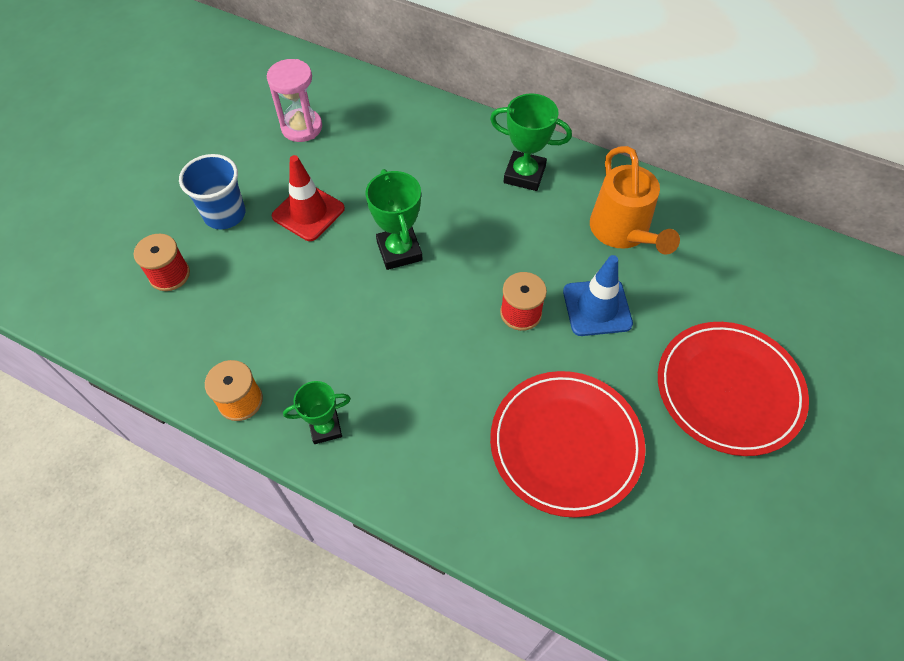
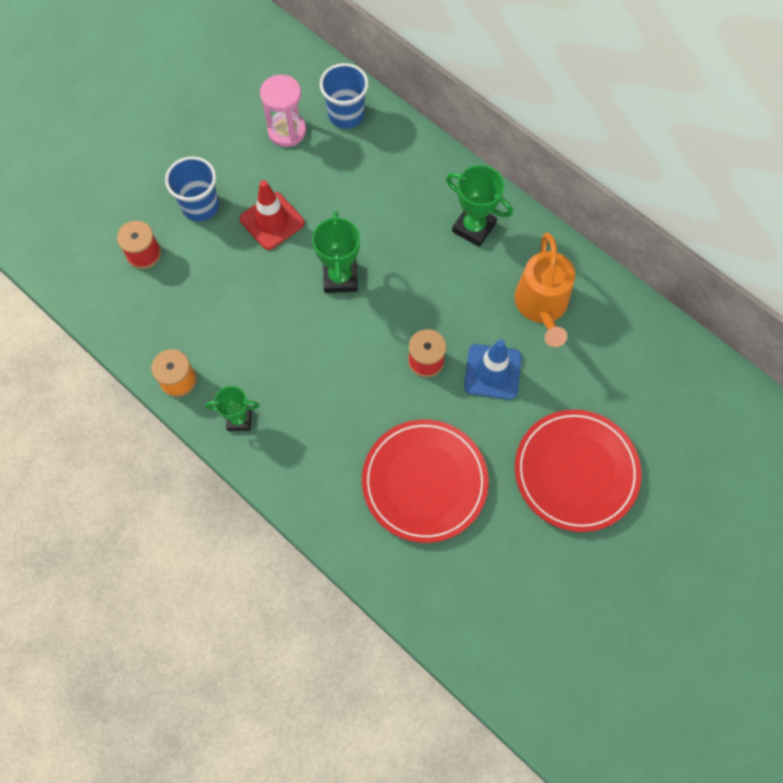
camera: 15 degrees right, 10 degrees up
none -> blue cup [320,63,368,129]

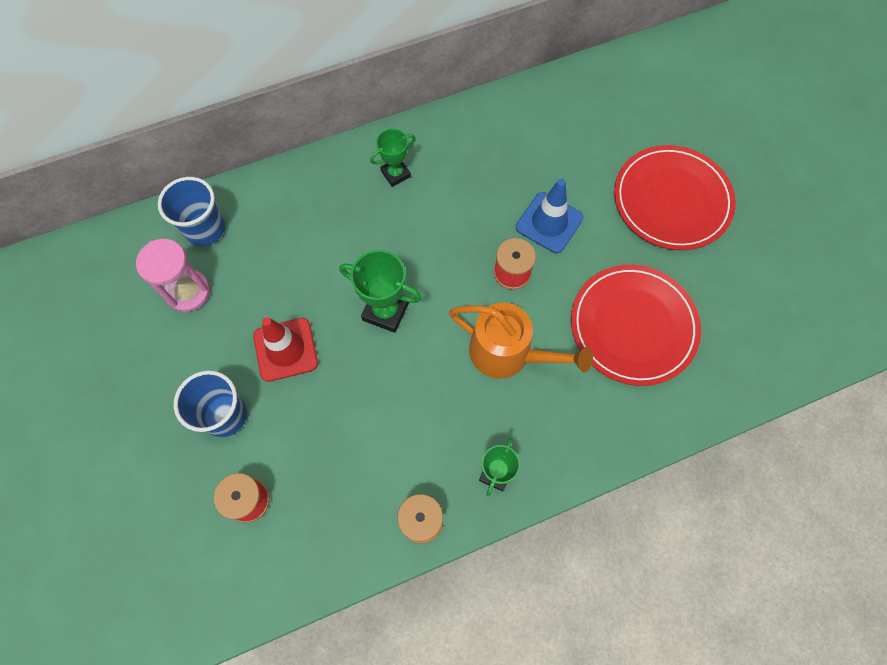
camera: 65 degrees left, 0 degrees up
green trophy [446,165,513,247] -> green trophy [370,129,416,187], size x0.66
orange watering can [515,233,575,347] -> orange watering can moved to [449,303,593,379]

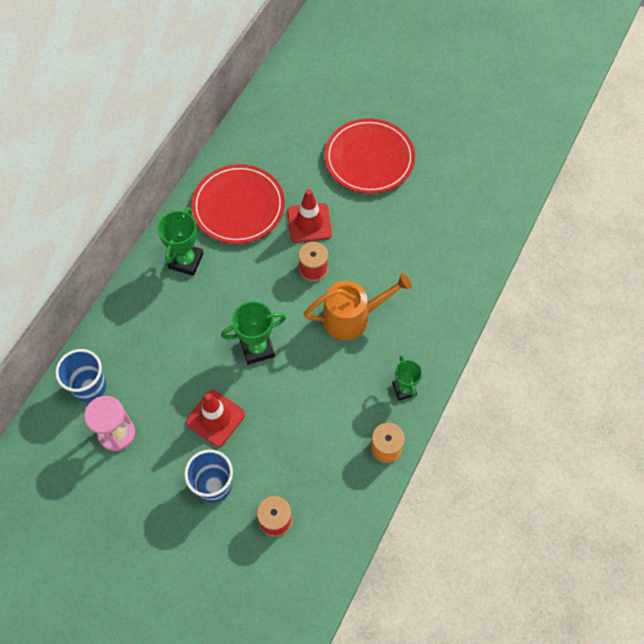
camera: 40 degrees left, 5 degrees down
green trophy [370,129,416,187] -> green trophy [157,207,204,276], size x1.51
blue traffic cone [516,179,584,253] -> red traffic cone [287,189,332,243]
red plate [571,265,701,386] -> red plate moved to [192,164,285,244]

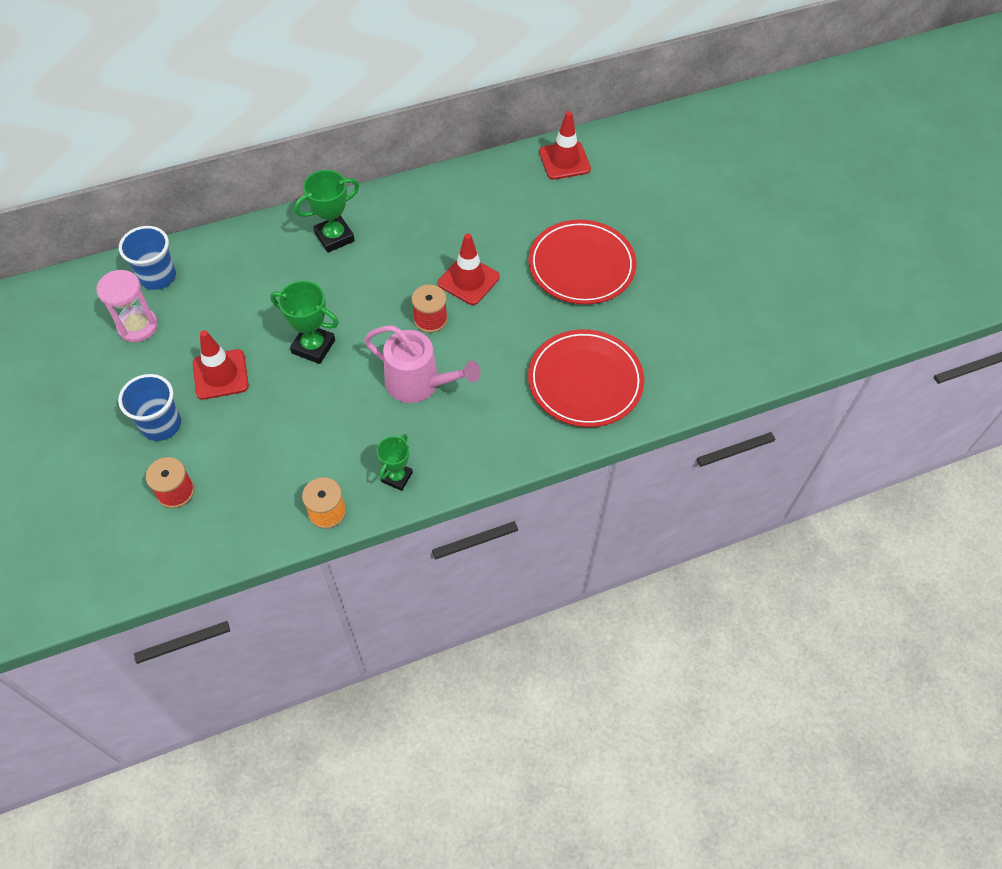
camera: 40 degrees right, 5 degrees down
red plate [192,164,285,244] -> red plate moved to [528,329,645,427]
orange watering can [303,273,412,340] -> pink watering can [364,326,481,403]
none -> red traffic cone [539,111,591,180]

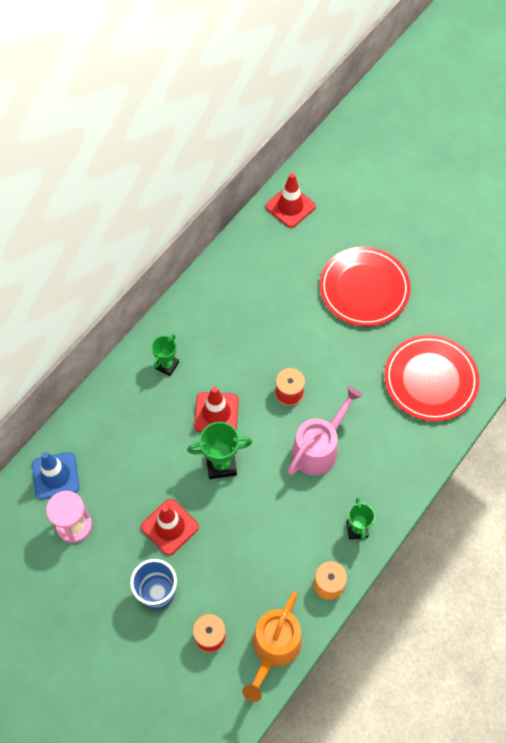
camera: 30 degrees left, 5 degrees up
blue cup [119,226,176,290] -> blue traffic cone [32,452,80,499]
green trophy [294,170,359,253] -> green trophy [152,334,179,376], size x0.66
pink watering can [364,326,481,403] -> pink watering can turned 45 degrees counterclockwise [288,386,363,475]
red traffic cone [438,233,500,305] -> red traffic cone moved to [194,387,239,432]
none -> orange watering can [242,591,302,702]

